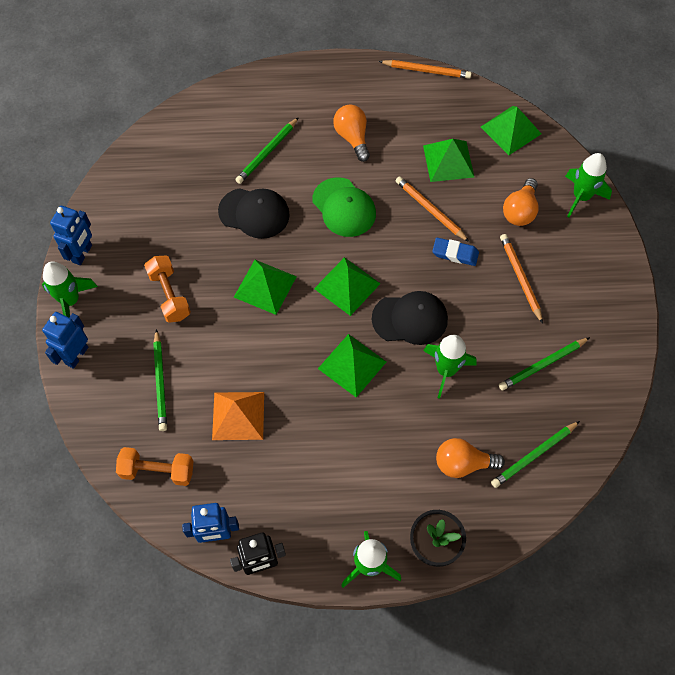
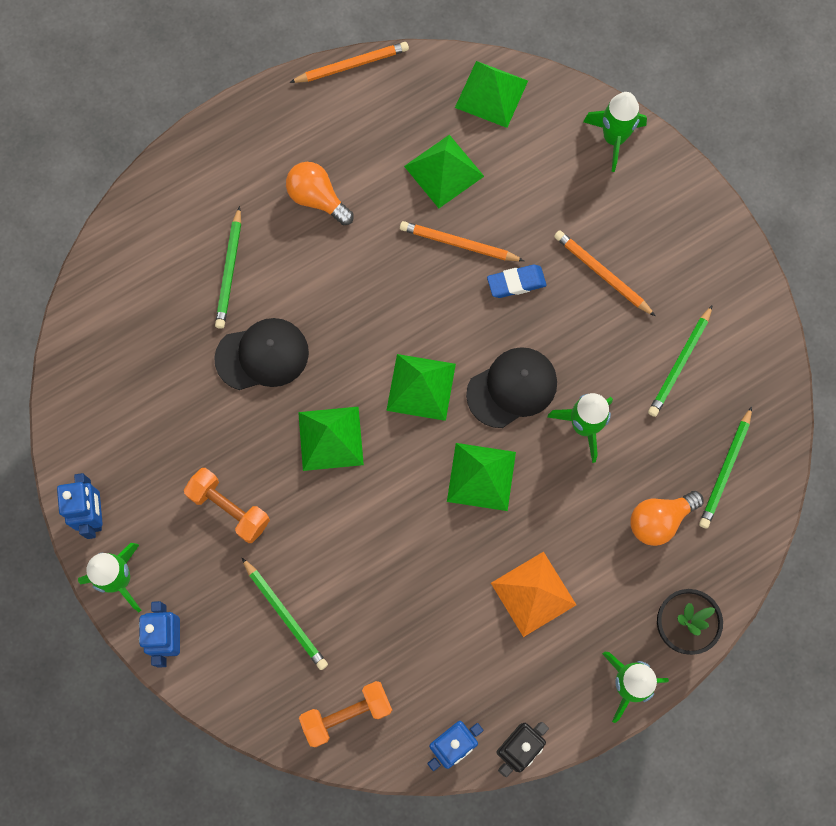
camera: 30 degrees left, 10 degrees up
orange pyramid [212,392,264,440] -> orange pyramid moved to [491,551,576,637]
green cap [312,177,376,237] -> none
orange light bulb [503,178,539,226] -> none

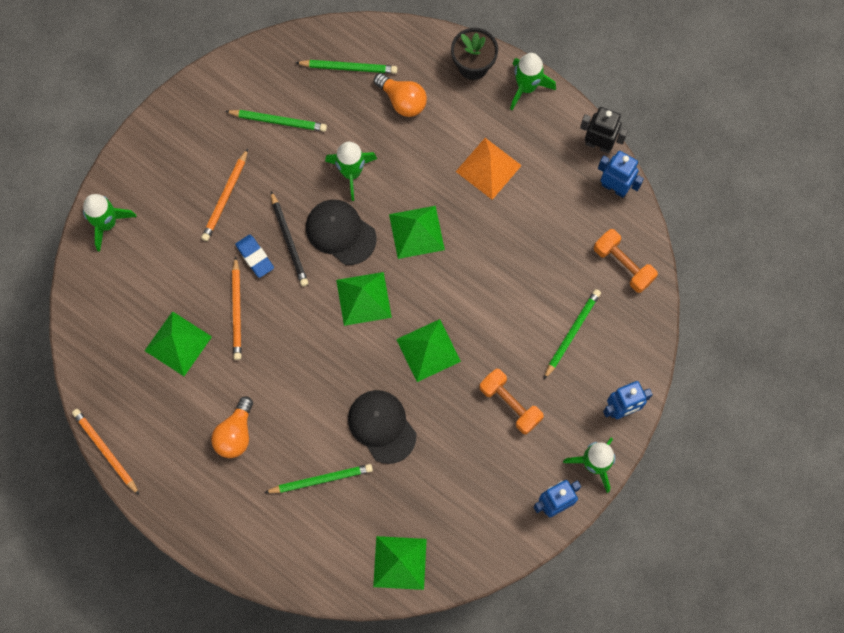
camera: 110 degrees left, 0 degrees up
orange dumbbell [184,468,270,543] -> orange dumbbell turned 60 degrees counterclockwise [480,369,544,435]
green pyramid [455,61,528,128] -> green pyramid moved to [373,536,427,590]
none -> black pencil [271,191,308,286]

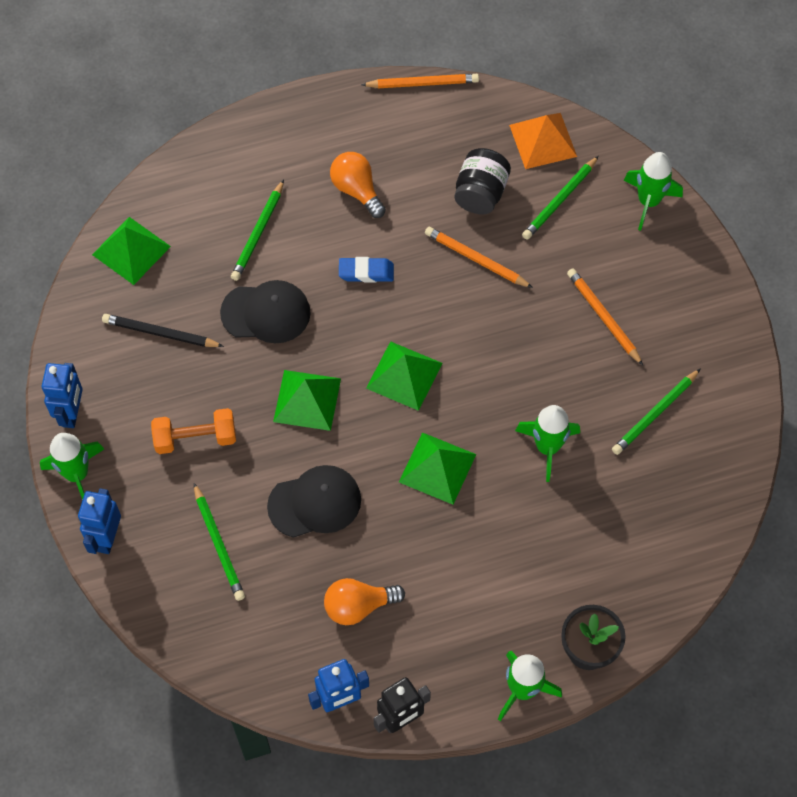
camera: 125 degrees right, 10 degrees down
green pyramid [145,311,212,376] -> black jar [454,148,511,214]
blue eraser [235,235,274,278] -> blue eraser moved to [339,257,394,283]
black pencil [271,191,308,286] -> black pencil moved to [102,314,224,347]
green pencil [295,60,397,74] -> green pencil moved to [522,156,599,240]
black cap [306,200,376,265] -> black cap moved to [267,465,361,538]
orange light bulb [374,73,427,117] -> orange light bulb moved to [324,578,405,625]
orange pyramid [456,138,522,200] -> orange pyramid moved to [509,113,577,169]
orange dumbbell [594,229,658,293] -> none

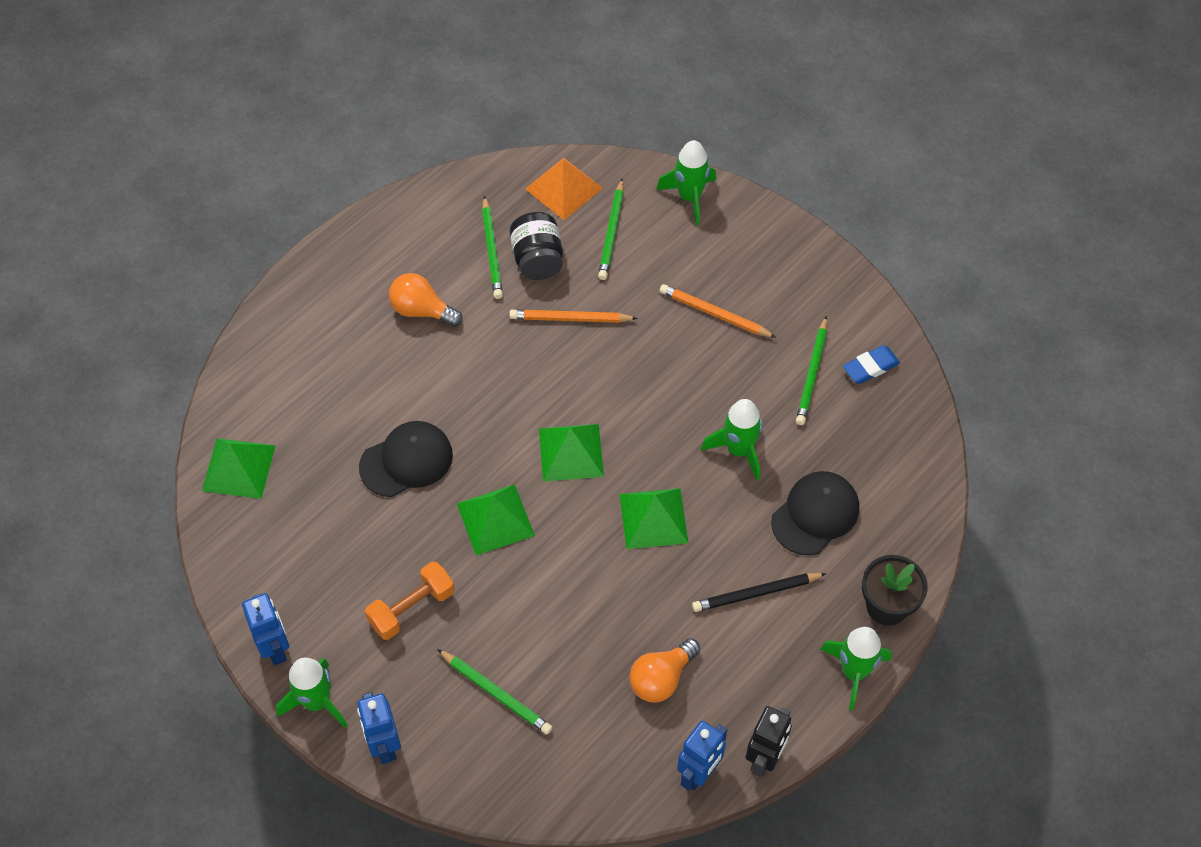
camera: 30 degrees left, 5 degrees down
black pencil [102,314,224,347] -> black pencil moved to [692,573,827,612]
green pencil [231,179,284,281] -> green pencil moved to [482,195,503,299]
black cap [267,465,361,538] -> black cap moved to [771,471,859,555]
blue eraser [339,257,394,283] -> blue eraser moved to [843,345,900,384]
orange pencil [361,74,479,88] -> none

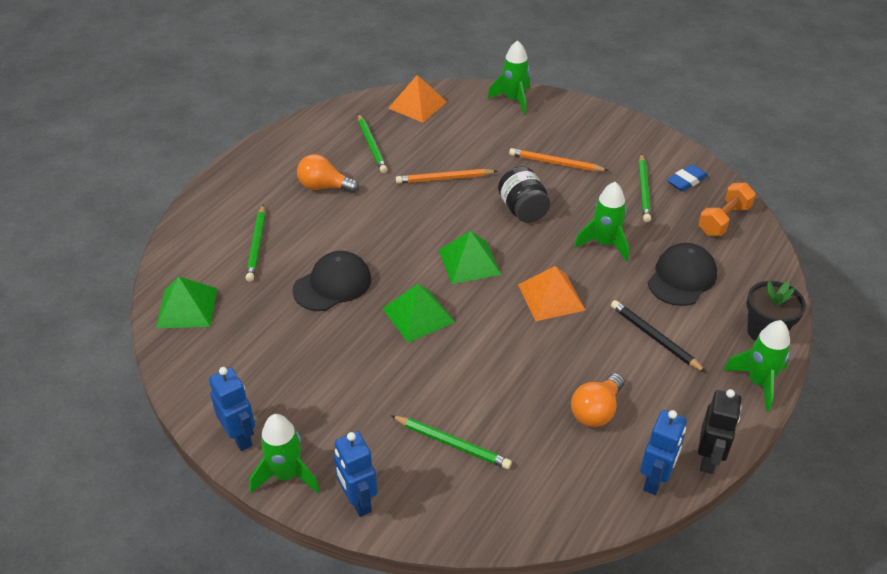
camera: 10 degrees left, 15 degrees down
orange dumbbell [365,562,455,640] -> orange dumbbell moved to [699,183,756,236]
black jar [510,212,563,280] -> black jar moved to [498,166,550,223]
green pencil [598,179,624,280] -> green pencil moved to [246,205,265,282]
green pyramid [620,488,688,549] -> orange pyramid [518,266,586,321]
black pencil [692,573,827,612] -> black pencil turned 75 degrees clockwise [611,300,707,373]

